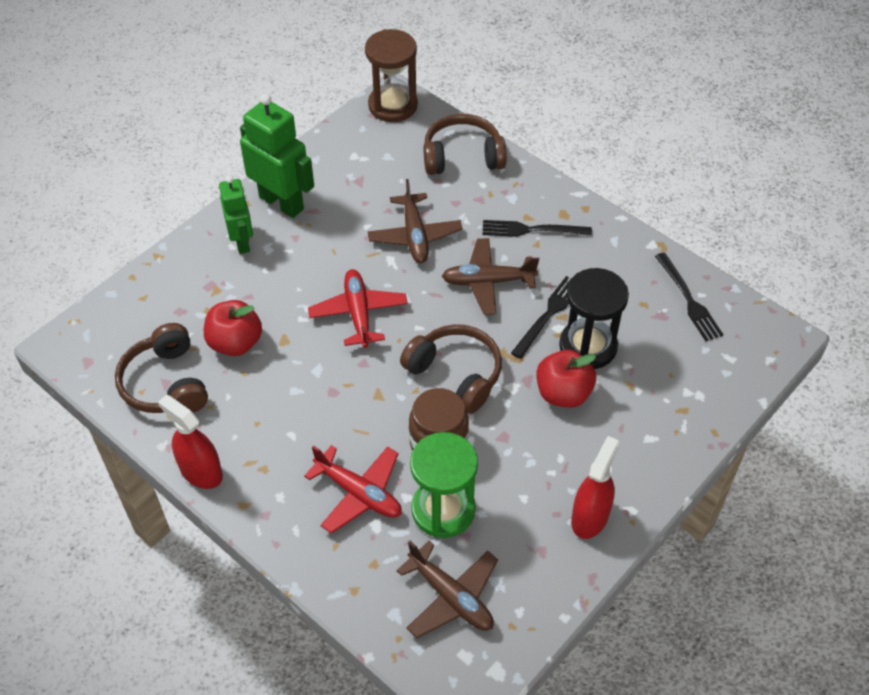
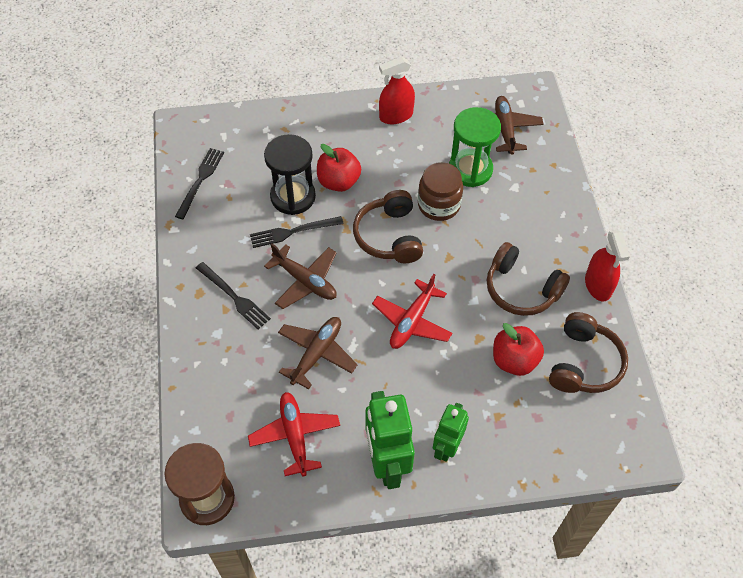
camera: 140 degrees left, 5 degrees up
red plane [304,445,402,534] -> red plane moved to [248,392,340,477]
brown headphones [423,114,507,175] -> brown headphones moved to [487,242,570,316]

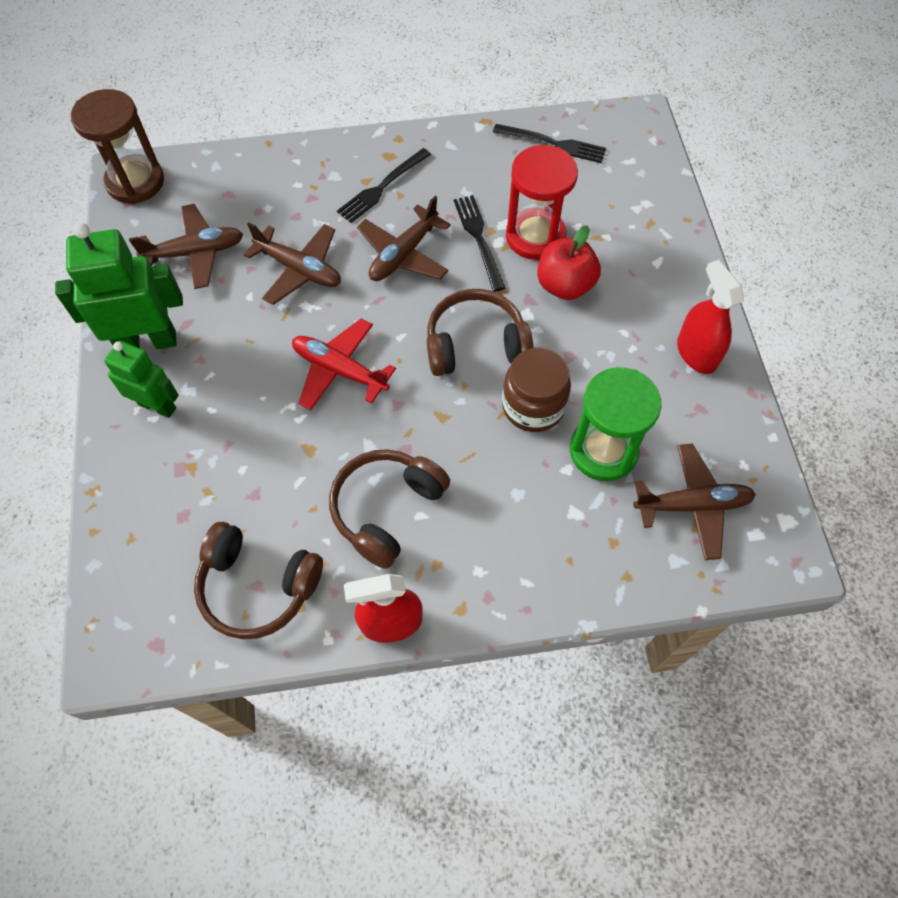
camera: 90 degrees right, 5 degrees up
red plane [248,392,340,477] -> brown plane [129,204,243,289]
black hourglass [264,134,316,215] -> red hourglass [506,145,578,260]
red apple [493,323,544,376] -> none

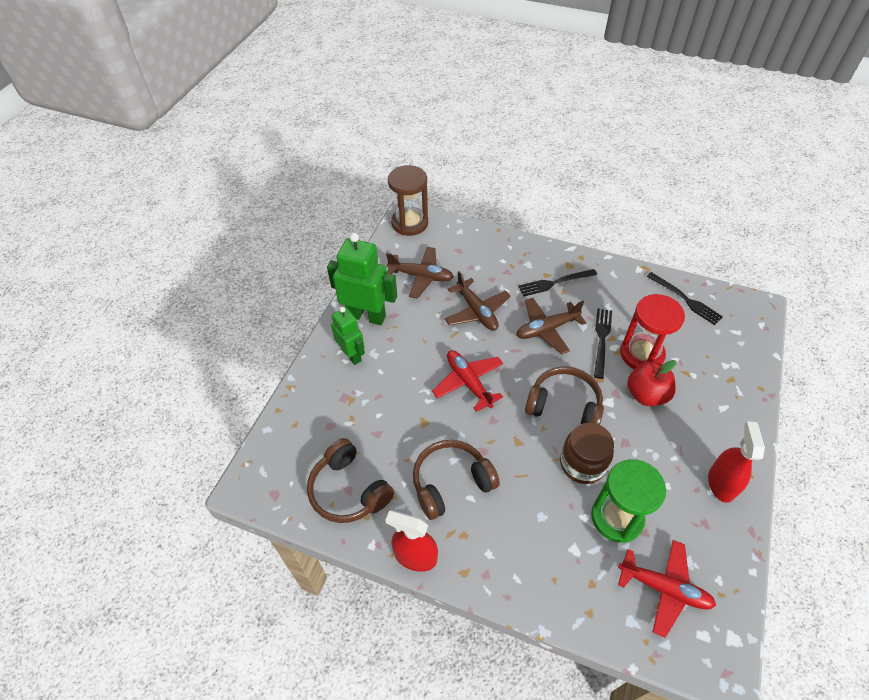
camera: 30 degrees right, 10 degrees down
brown plane [633,444,756,560] -> red plane [618,540,716,638]

